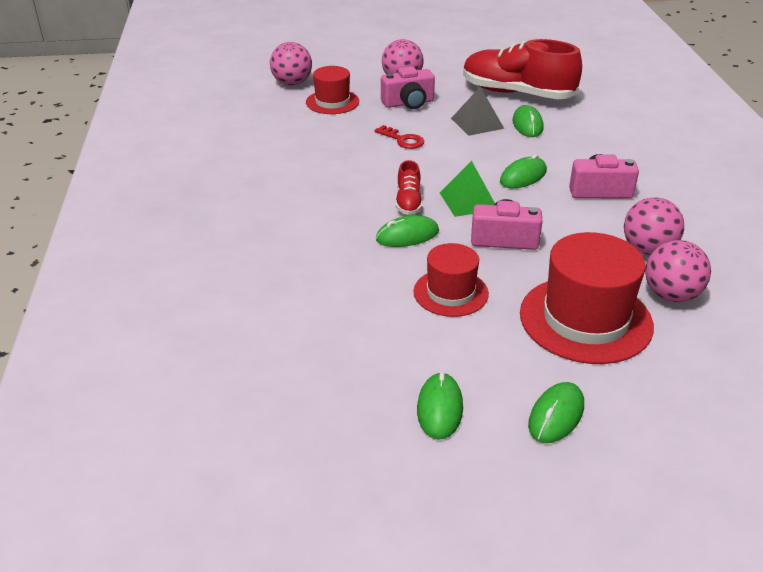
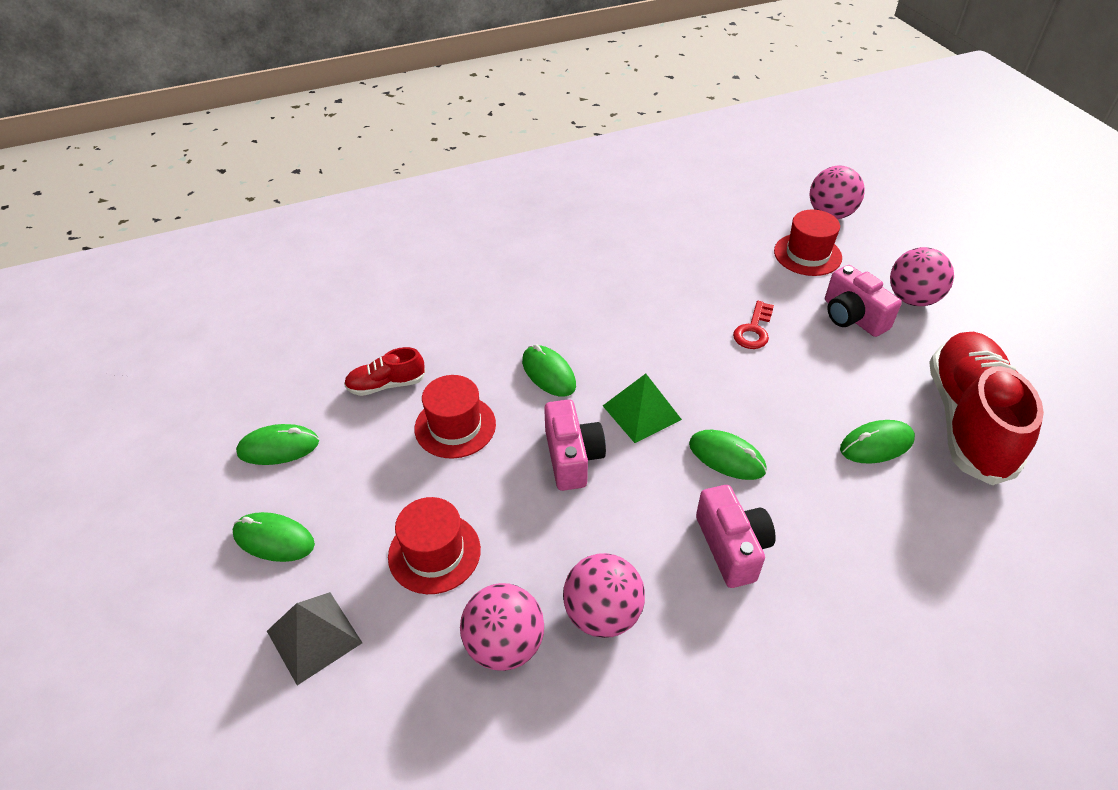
camera: 75 degrees right, 10 degrees up
red shoe [396,160,423,215] -> red shoe moved to [344,347,426,396]
grey pyramid [451,87,504,136] -> grey pyramid moved to [267,592,362,685]
red hat [520,232,654,364] -> red hat [388,497,481,594], size x0.59

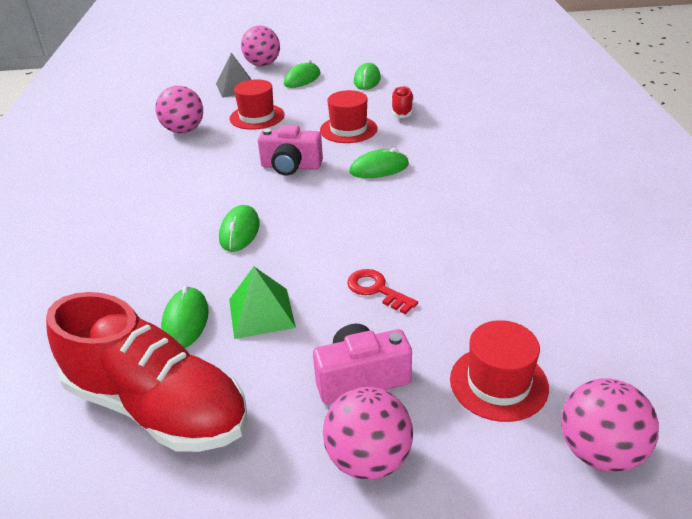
camera: 110 degrees right, 10 degrees down
pink ball [563,553,645,638] -> pink ball moved to [241,26,280,66]
green pyramid [603,374,682,443] -> green pyramid moved to [229,267,296,339]
green mouse [689,430,767,480] -> green mouse turned 45 degrees counterclockwise [219,205,260,252]
pink camera [696,485,776,588] -> none

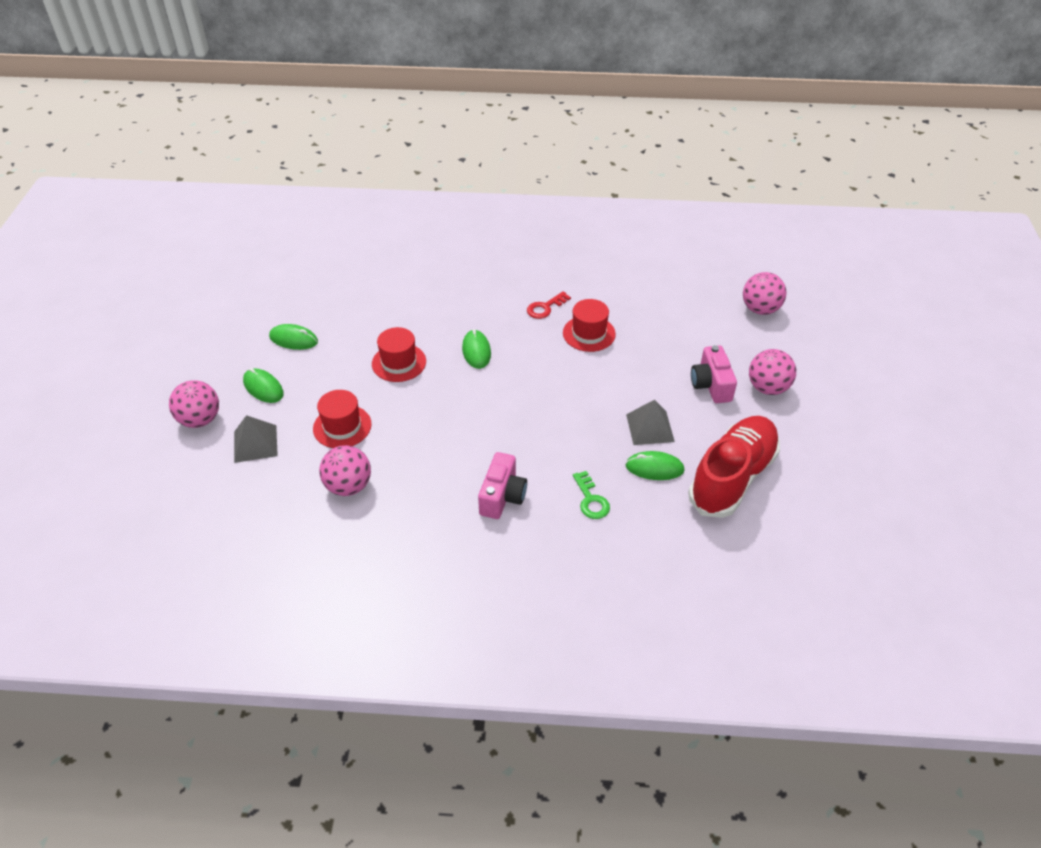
camera: 85 degrees left, 10 degrees up
green mouse [219,205,260,252] -> none
green pyramid [229,267,296,339] -> grey pyramid [626,400,675,445]
pink camera [258,125,323,176] -> pink camera moved to [478,452,527,519]
red key [347,269,418,314] -> red key moved to [527,291,571,319]
red shoe [391,86,413,118] -> none
red hat [450,320,549,422] -> red hat moved to [563,299,616,352]
none -> green key [573,471,610,519]

